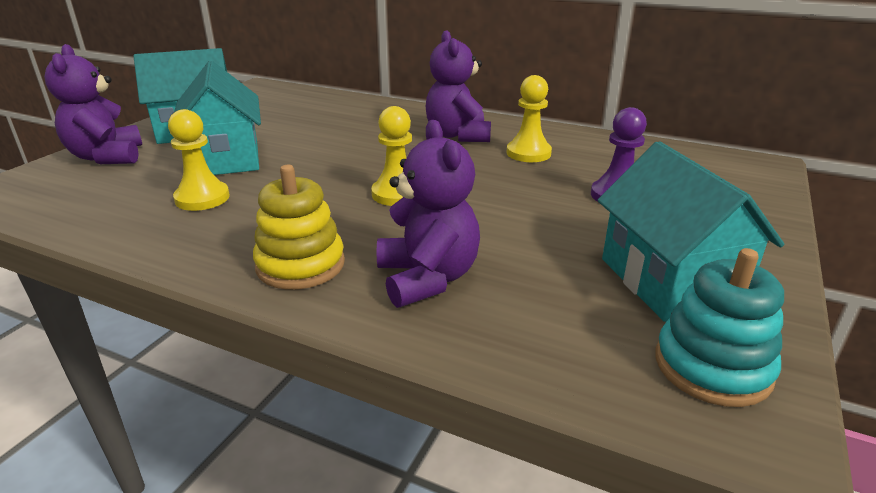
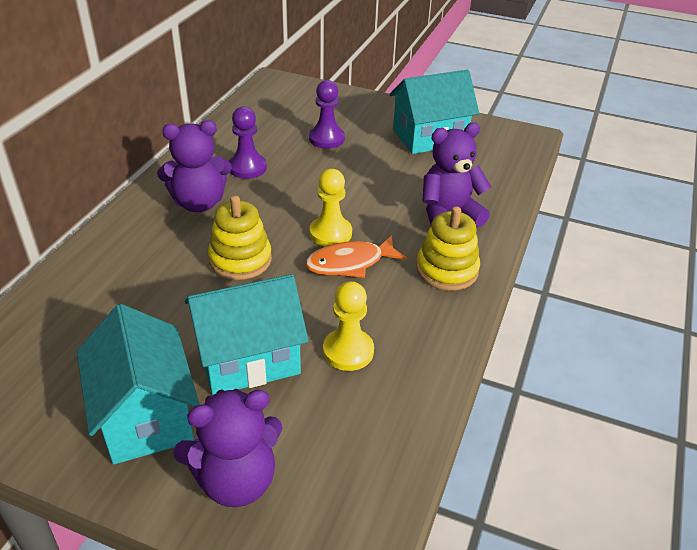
camera: 95 degrees left, 10 degrees up
yellow pawn [506,75,552,162] -> purple pawn [229,106,267,179]
turquoise stacking toy [655,248,784,407] -> none
none -> yellow stacking toy [208,196,272,280]
none -> orange fish [305,235,407,278]

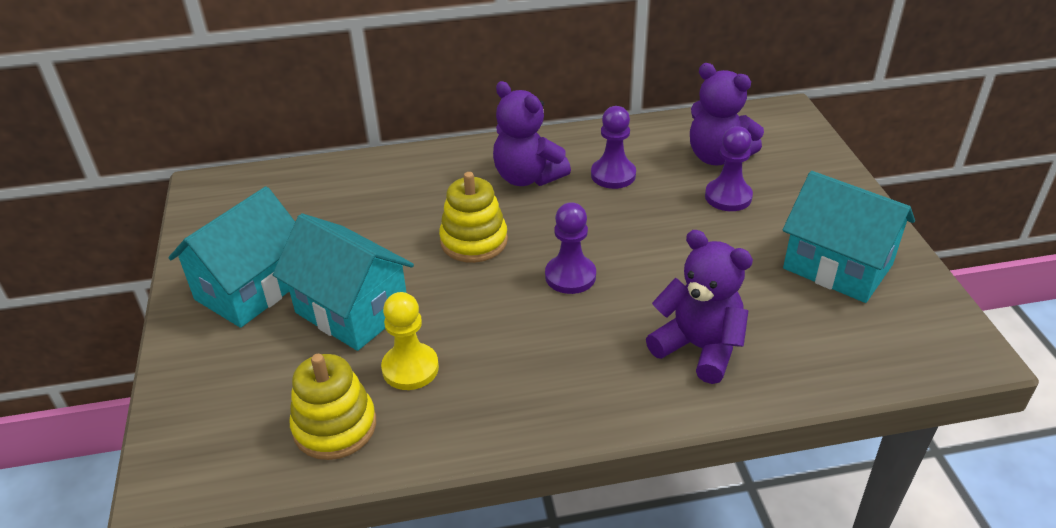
camera: 60 degrees right, 0 degrees up
purple teddy bear [173,389,282,507] -> purple teddy bear moved to [690,63,764,165]
orange fish [305,235,407,278] -> none
yellow pawn [310,169,352,246] -> purple pawn [545,202,596,294]
yellow stacking toy [416,206,480,291] -> yellow stacking toy moved to [290,354,376,460]

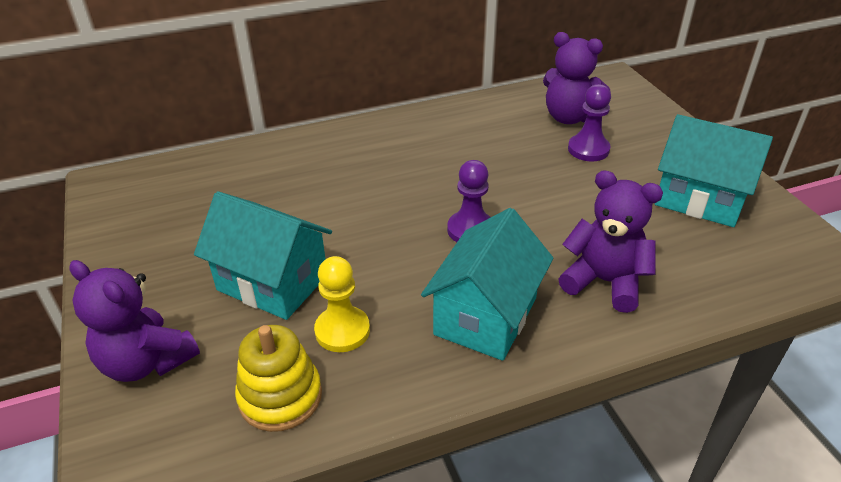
camera: 10 degrees left, 0 degrees up
turquoise house [168,187,295,328] -> turquoise house moved to [421,208,553,361]
yellow stacking toy [439,172,508,263] -> none
purple teddy bear [493,81,571,186] -> purple teddy bear moved to [69,260,200,382]
purple pawn [591,106,636,189] -> none

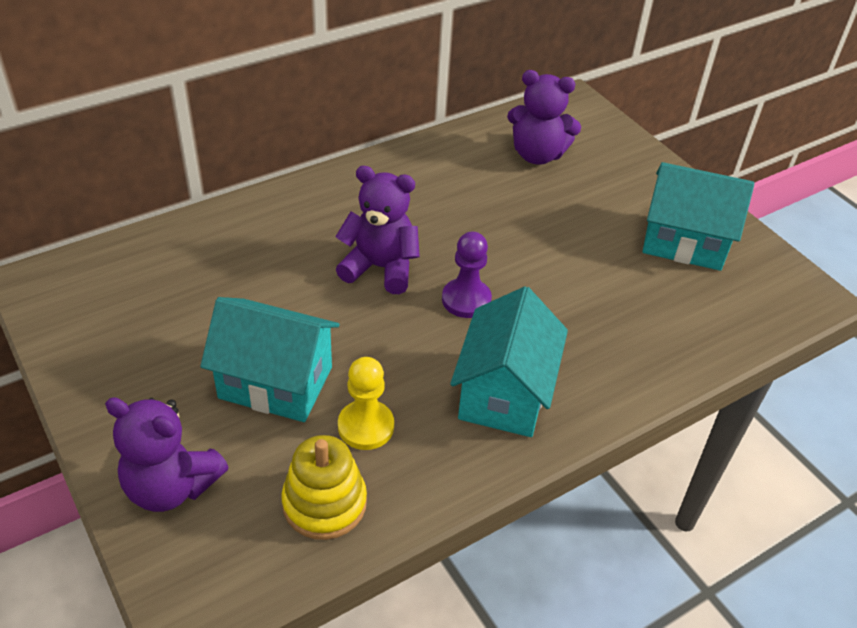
camera: 15 degrees left, 5 degrees up
purple teddy bear [558,170,663,313] -> purple teddy bear moved to [335,166,420,294]
purple pawn [568,84,611,161] -> none

